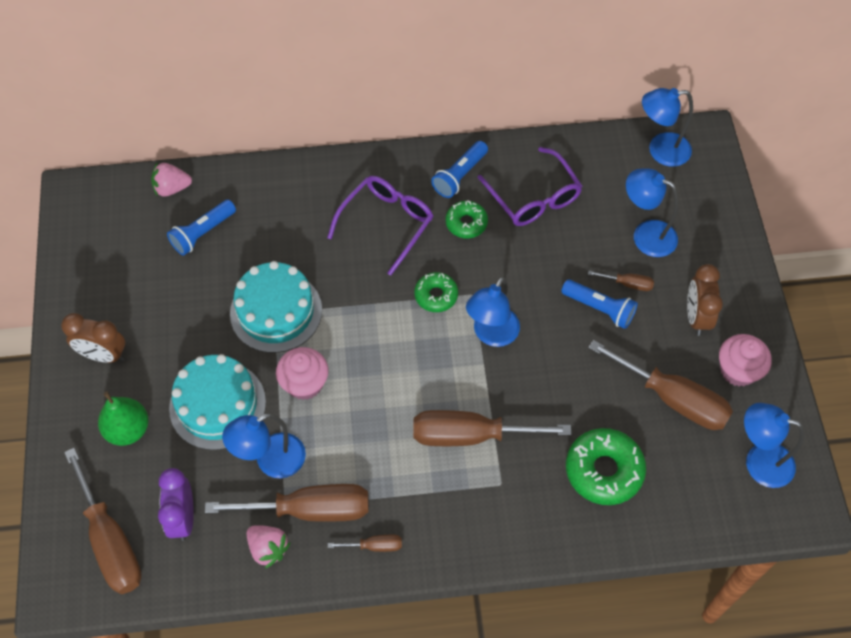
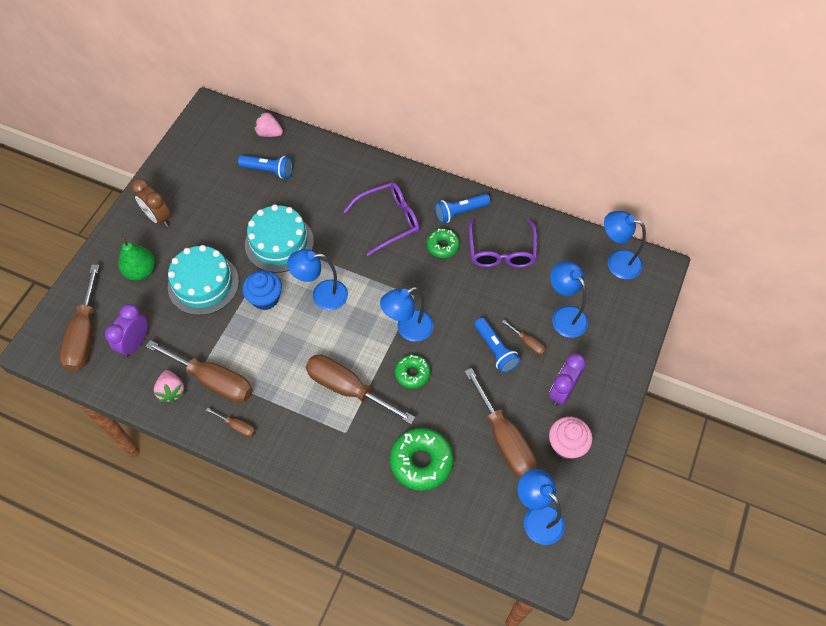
camera: 30 degrees right, 0 degrees up
blue flashlight [167,200,236,256] -> blue flashlight turned 150 degrees counterclockwise [238,155,293,179]
blue lamp [222,413,306,478] -> blue lamp moved to [287,249,348,310]
pink cupcake [276,347,329,400] -> blue cupcake [242,270,282,310]
green donut [414,272,458,312] -> green donut moved to [394,355,431,389]
brown clock [687,264,723,336] -> purple clock [549,353,586,406]

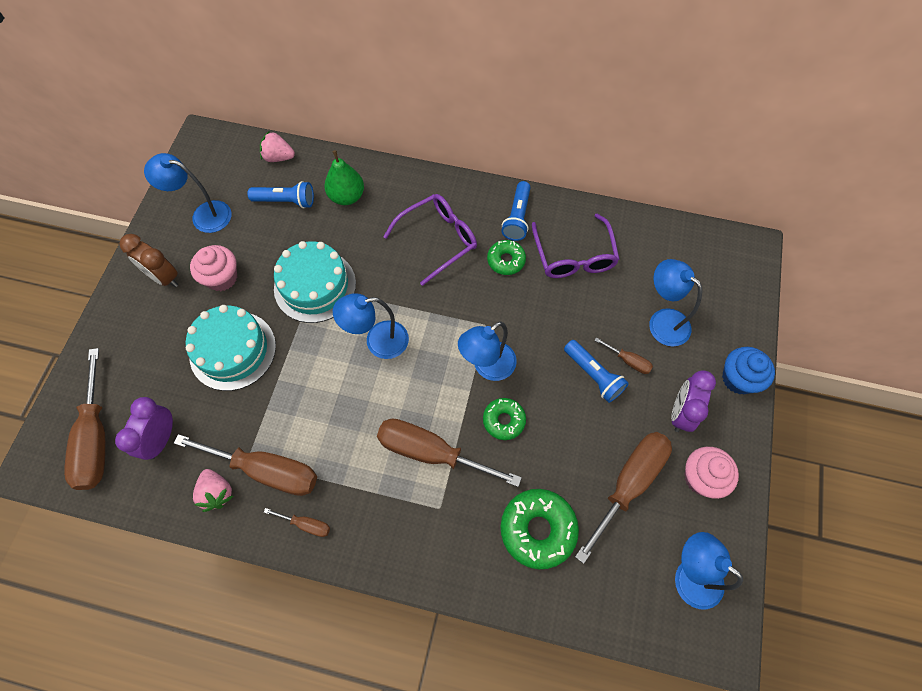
camera: 10 degrees left, 5 degrees up
green pear [118,236,155,280] -> green pear moved to [324,150,364,205]
blue cupcake [242,270,282,310] -> blue cupcake moved to [722,347,775,394]
blue flashlight [435,194,490,223] -> blue flashlight turned 45 degrees counterclockwise [501,181,531,241]
brown screwdriver [464,368,537,478] -> brown screwdriver turned 105 degrees counterclockwise [575,432,672,564]
blue lamp [604,211,646,279] -> blue lamp moved to [144,153,232,233]
none -> pink cupcake [190,245,237,291]

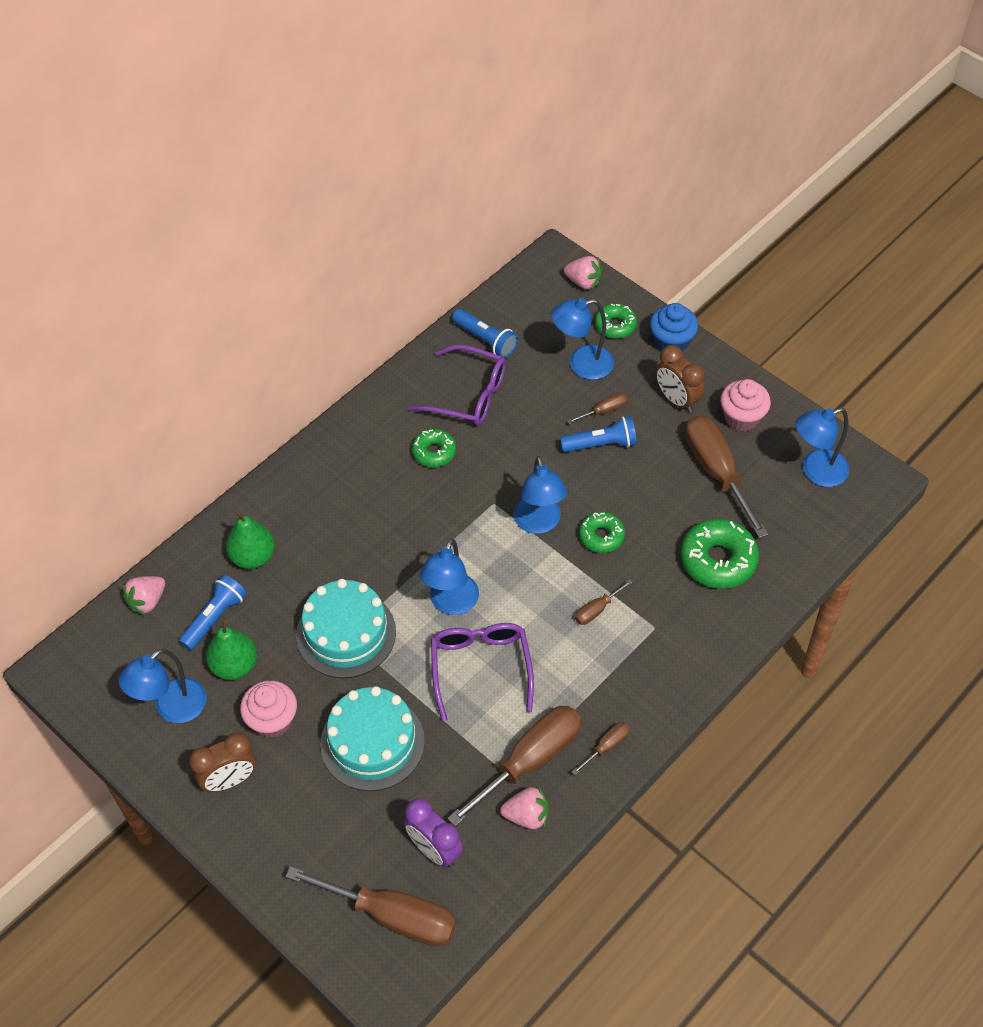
camera: 60 degrees left, 10 degrees down
brown screwdriver [377,419,522,487] -> brown screwdriver [575,579,632,625], size x0.45
purple glasses [383,194,477,286] -> purple glasses moved to [431,623,534,721]
blue flashlight [501,181,531,241] -> blue flashlight moved to [452,309,518,358]
purple clock [671,370,716,432] -> brown clock [656,345,705,413]
none -> green pear [206,620,257,680]
none -> pink strawberry [564,256,602,289]
none -> green donut [595,304,637,339]

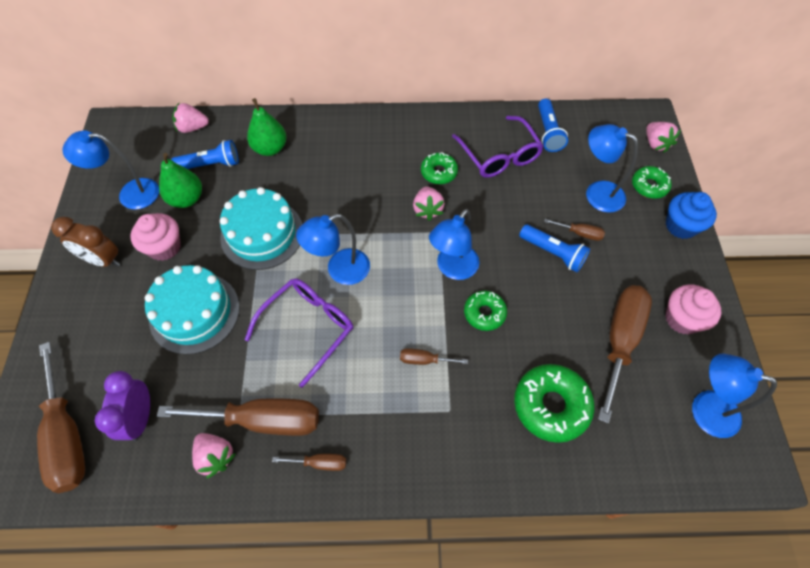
camera: 45 degrees right, 5 degrees up
brown clock [656,345,705,413] -> none
none -> pink strawberry [413,186,445,221]

